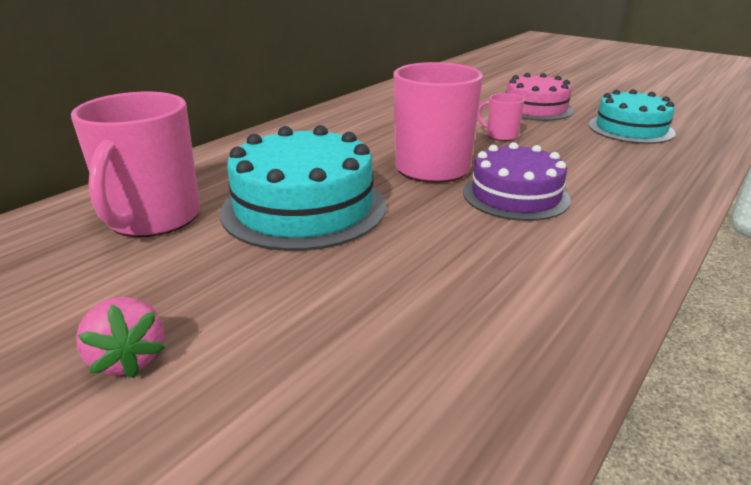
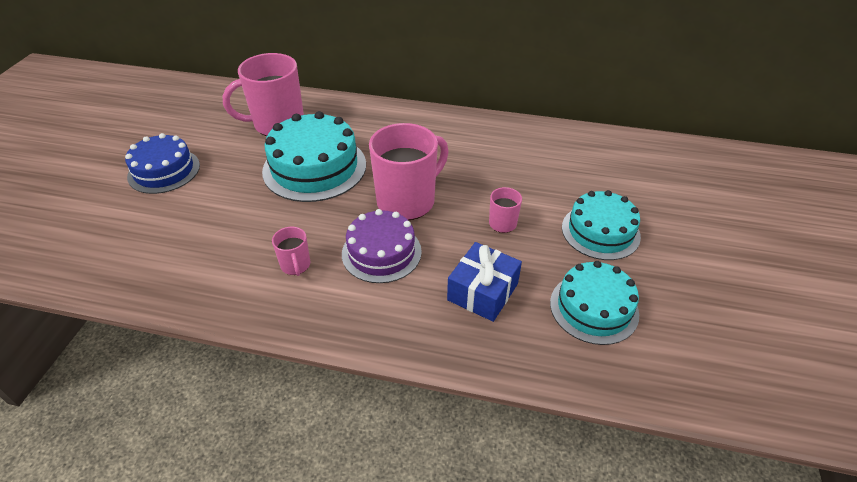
camera: 65 degrees right, 15 degrees up
pink strawberry [76,297,165,378] -> blue cake [125,133,200,194]
pink cake [506,73,574,121] -> turquoise cake [562,190,641,260]
none -> pink mug [272,227,310,276]
none -> blue gift [447,242,522,322]

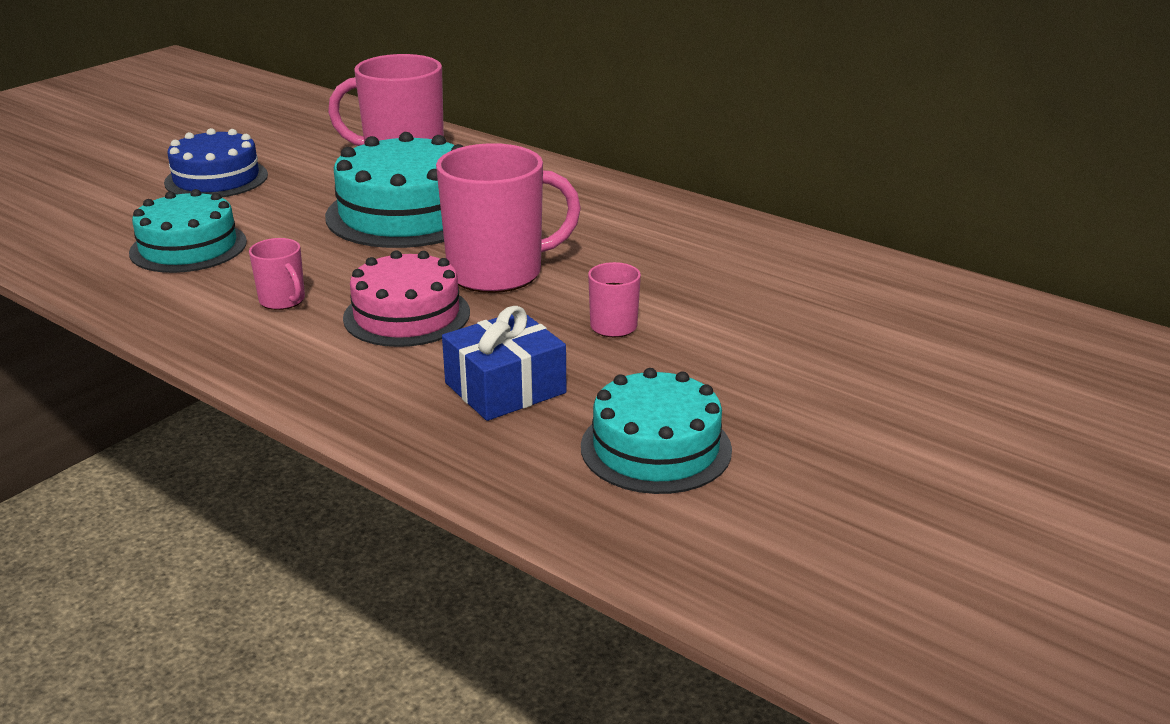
camera: 25 degrees right, 15 degrees down
pink mug [272,227,310,276] -> pink mug turned 45 degrees counterclockwise [249,238,305,310]
purple cake [342,209,422,283] -> pink cake [343,250,470,347]
turquoise cake [562,190,641,260] -> turquoise cake moved to [129,189,247,273]

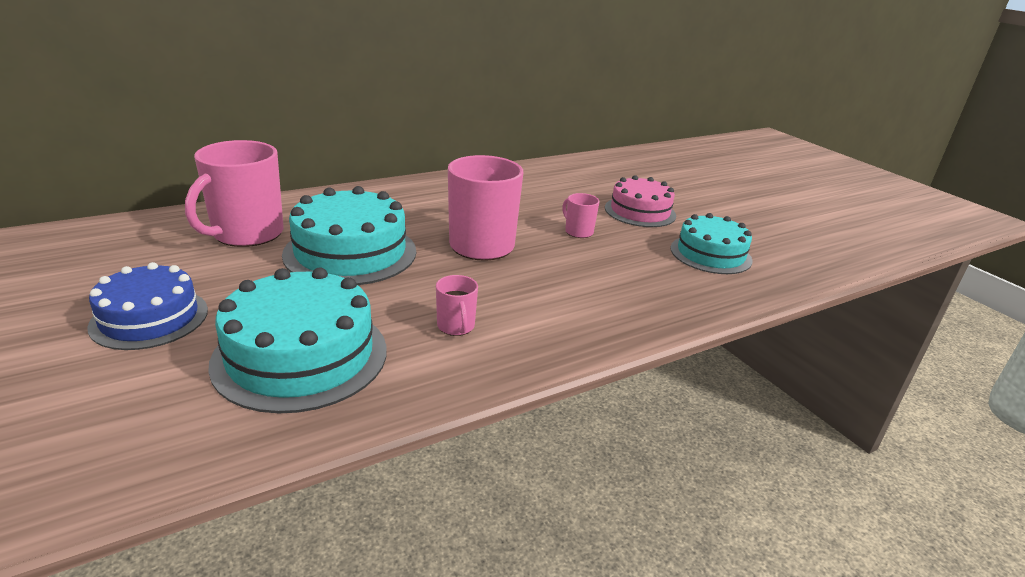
camera: 70 degrees left, 0 degrees up
turquoise cake [129,189,247,273] -> turquoise cake [208,268,387,413], size x1.50
pink mug [249,238,305,310] -> pink mug turned 90 degrees clockwise [436,275,478,336]
pink cake [343,250,470,347] -> pink cake moved to [605,175,676,227]
blue gift [442,306,566,421] -> none

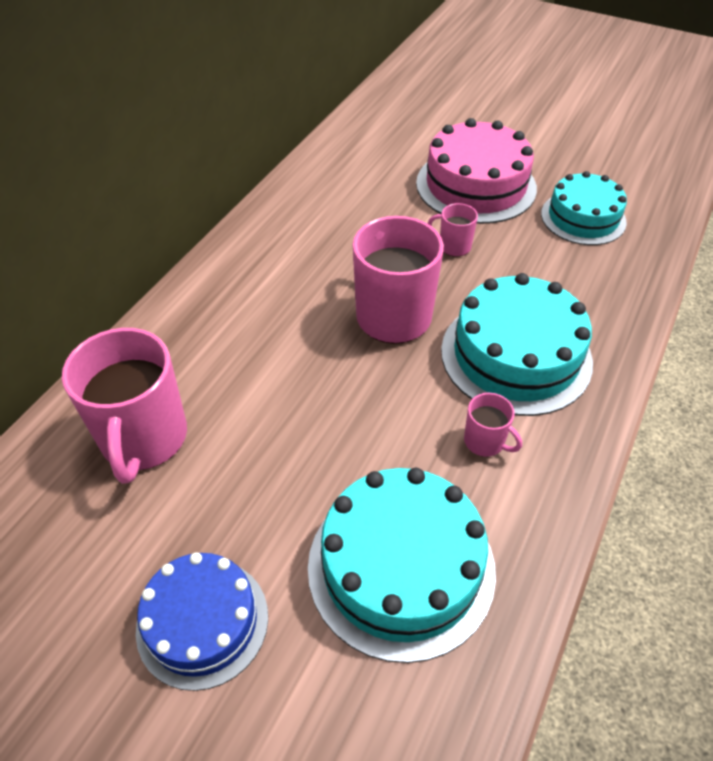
camera: 30 degrees left, 20 degrees up
turquoise cake [282,186,416,285] -> turquoise cake moved to [441,273,593,416]
pink cake [605,175,676,227] -> pink cake [416,118,537,224], size x1.50

